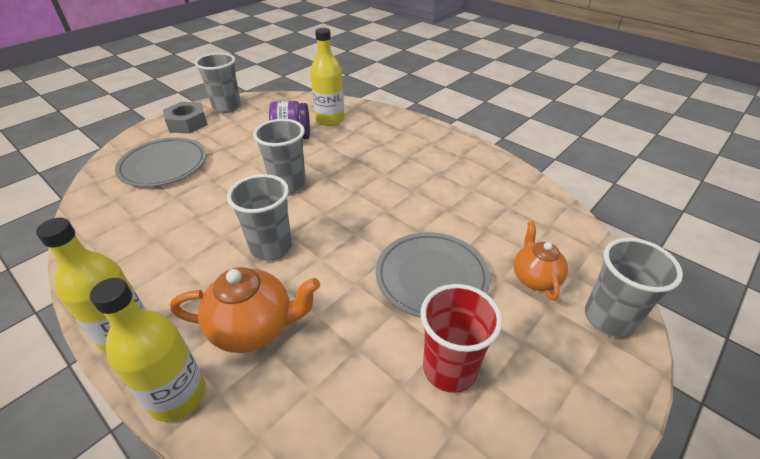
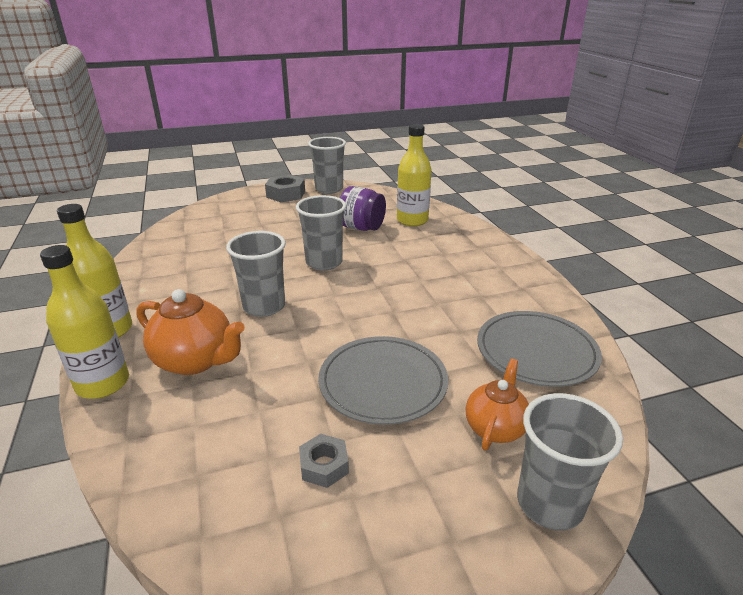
camera: 30 degrees right, 10 degrees down
grey plate [115,137,207,187] -> grey plate moved to [477,311,602,387]
red cup [421,284,502,393] -> grey nut [299,434,349,488]

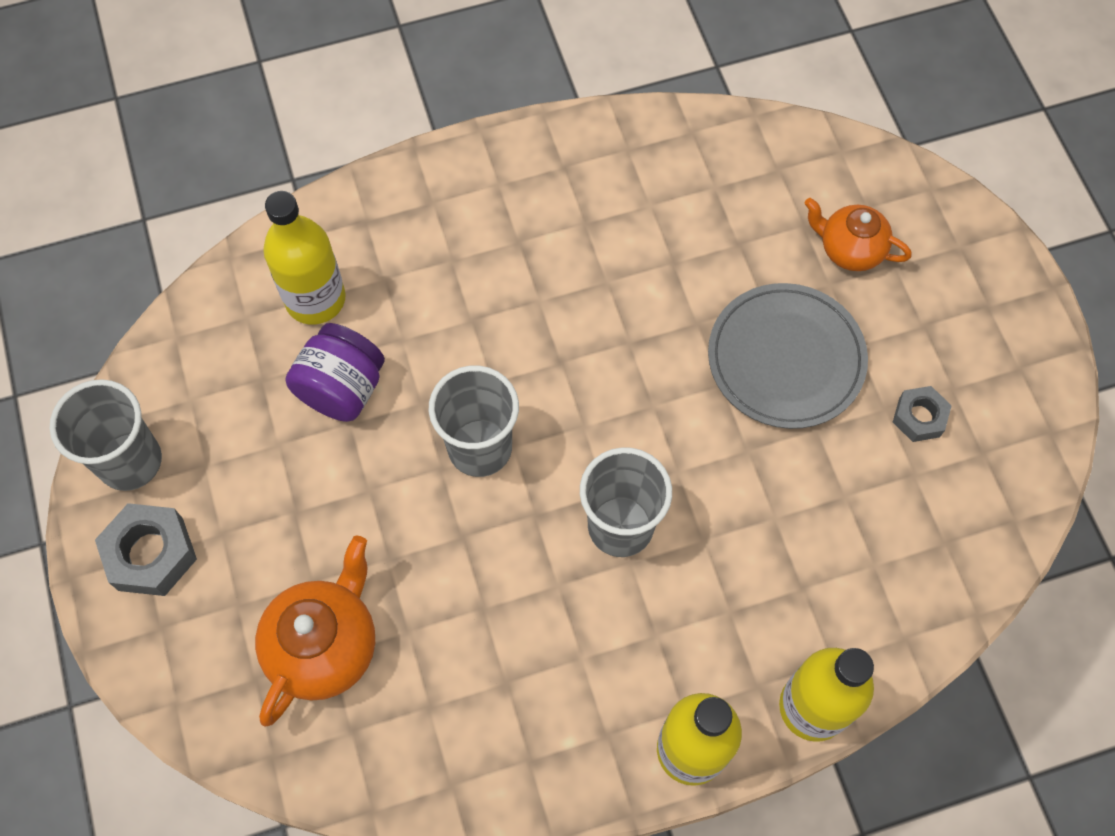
camera: 90 degrees left, 35 degrees up
orange teapot [136,289,245,375] -> orange teapot moved to [255,535,375,727]
grey plate [477,311,602,387] -> none
grey cup [517,393,623,530] -> none

